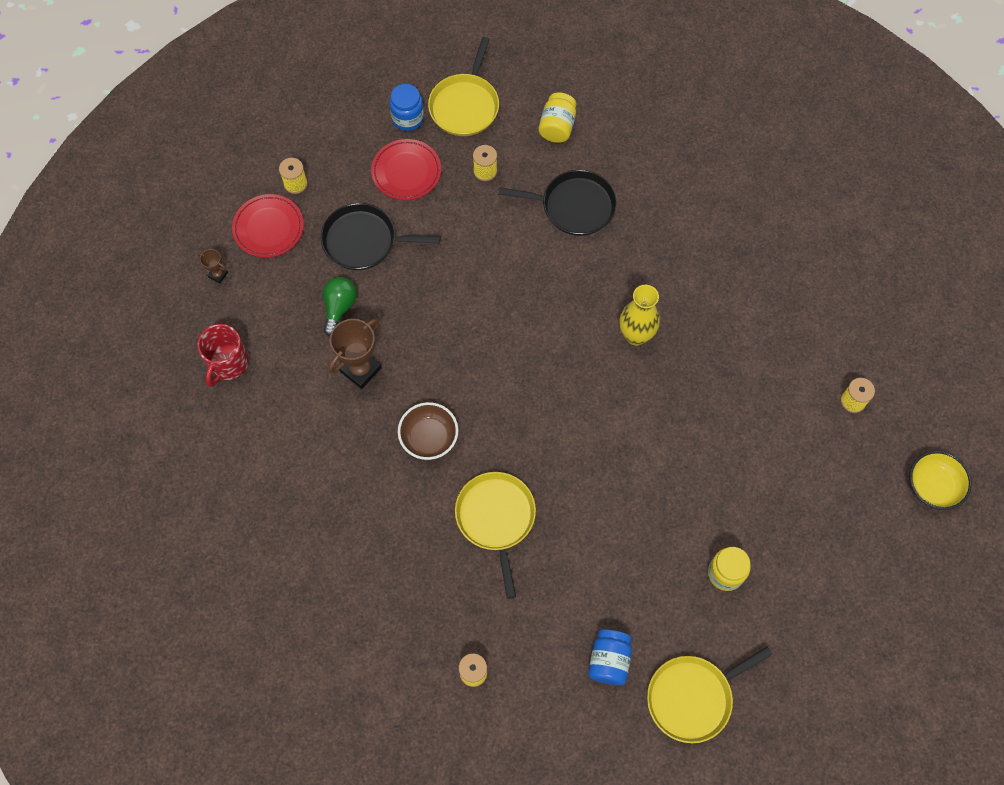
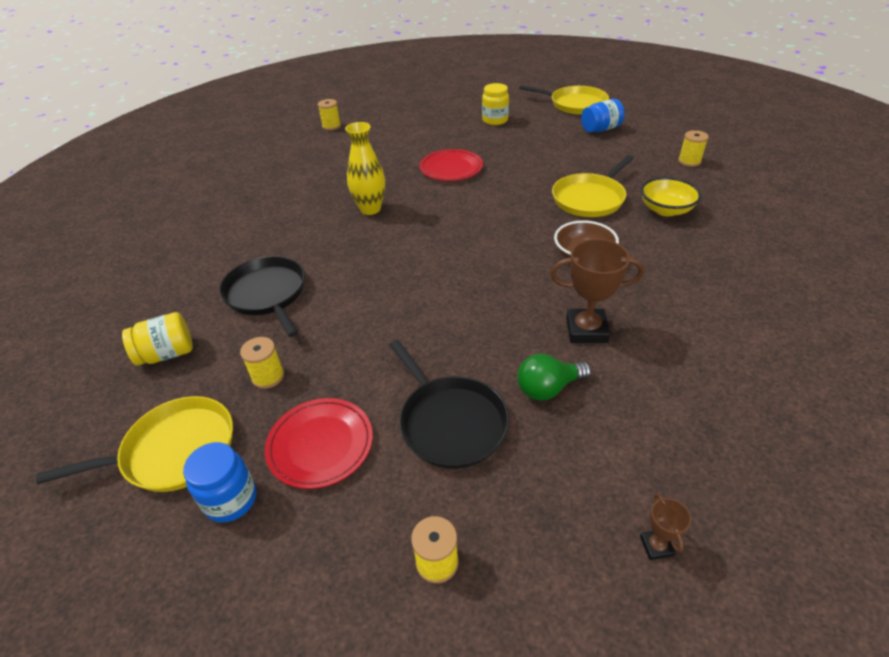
camera: 125 degrees left, 25 degrees down
red mug [197,324,249,387] -> none
red plate [232,194,304,258] -> red plate moved to [420,149,483,181]
yellow bowl [909,451,972,510] -> yellow bowl moved to [641,177,701,216]

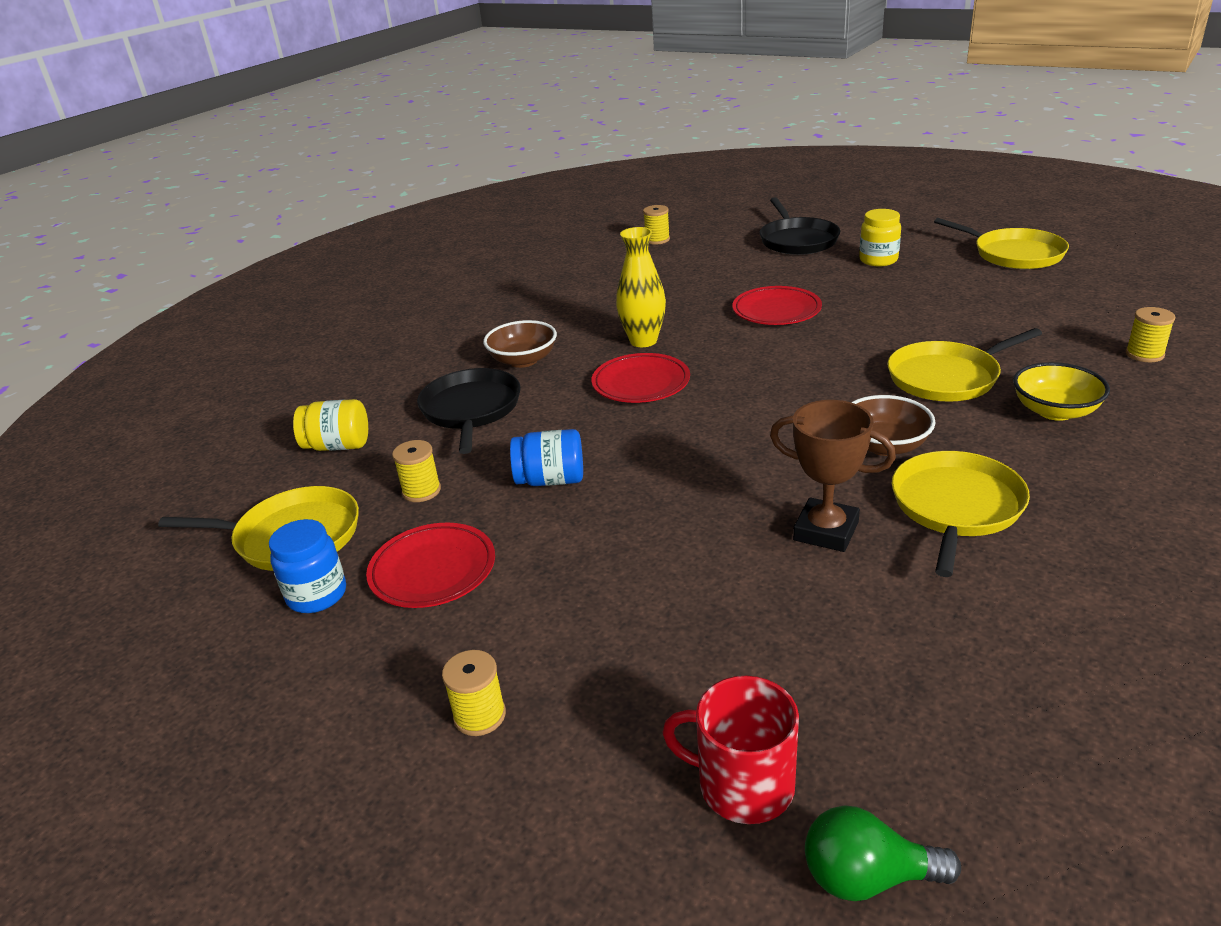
camera: 25 degrees right, 10 degrees down
black pan [389,340,509,469] -> black pan moved to [760,197,840,255]
green light bulb [517,354,591,400] -> green light bulb moved to [805,805,961,901]
blue jar [581,99,624,132] -> blue jar moved to [510,429,583,486]
brown trophy [640,493,691,560] -> red mug [662,676,799,824]
none -> brown bowl [483,320,557,368]
none -> red plate [592,353,690,403]
none -> yellow pan [892,451,1030,577]

